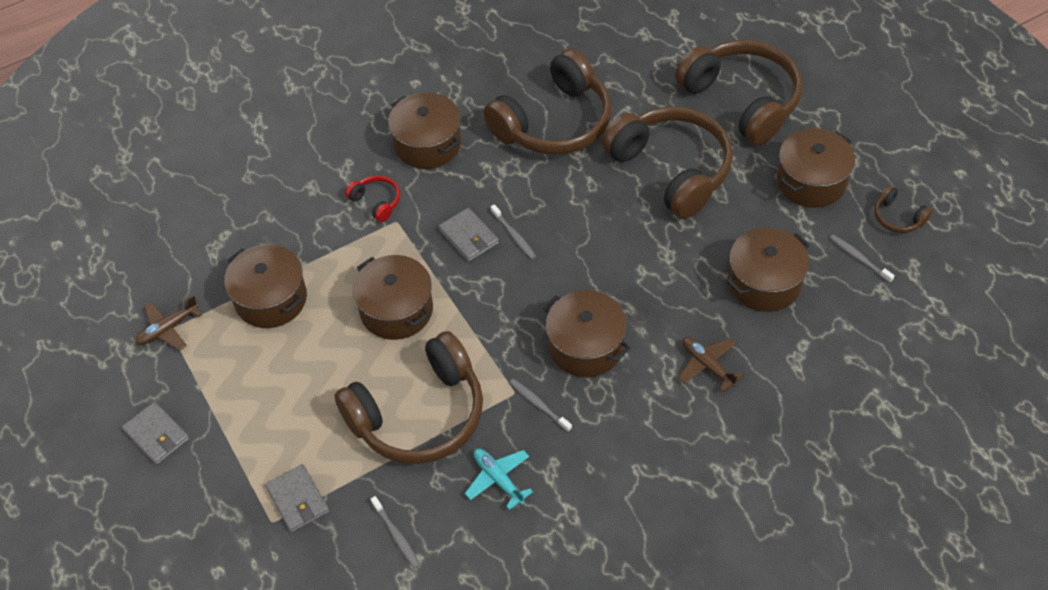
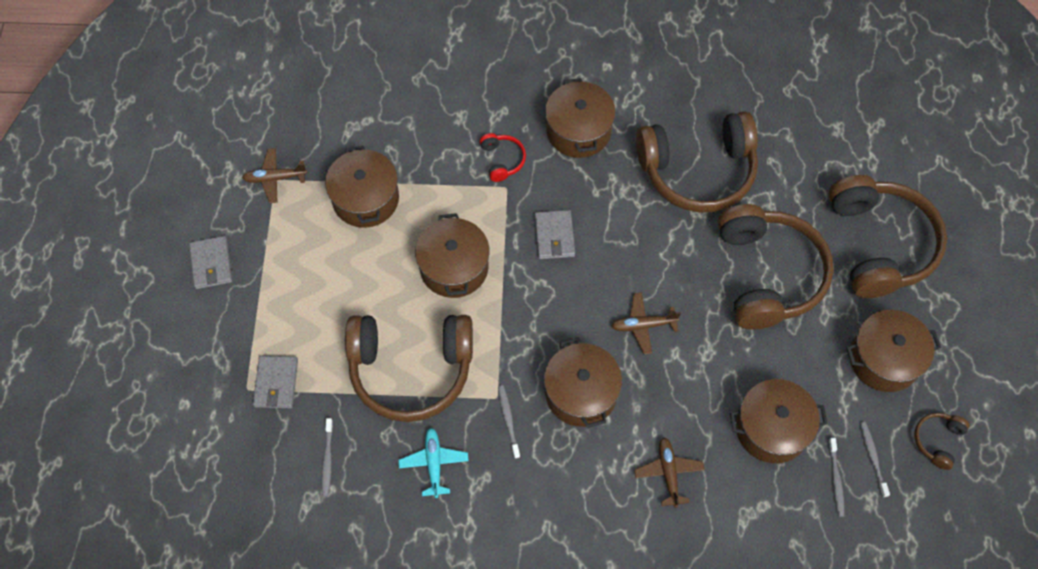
camera: 30 degrees right, 10 degrees up
grey toothbrush [491,204,536,260] -> grey toothbrush moved to [828,438,845,517]
brown headphones [874,185,932,233] -> brown headphones turned 45 degrees clockwise [914,413,970,470]
none -> brown plane [611,293,681,354]

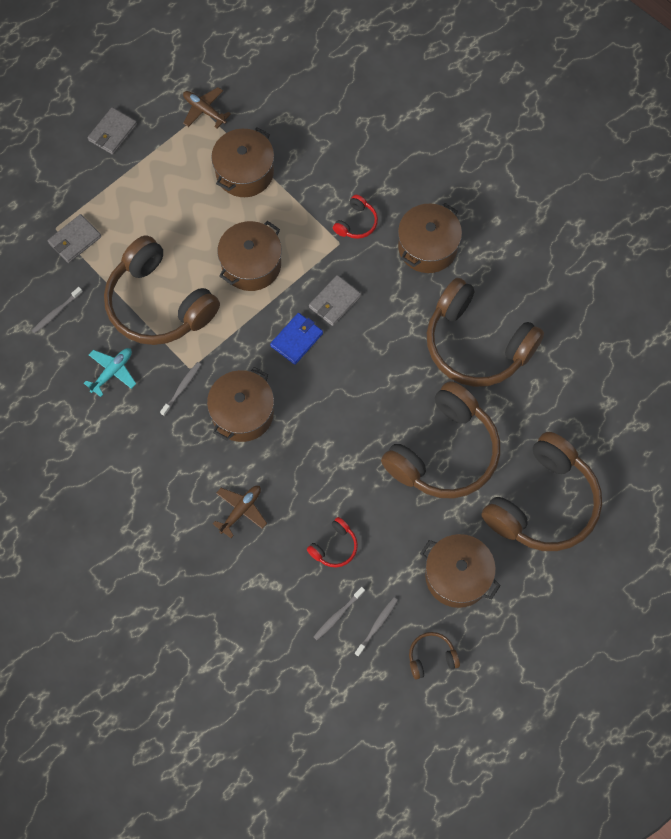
camera: 45 degrees right, 5 degrees up
brown plane [611,293,681,354] -> none
brown pot [730,379,828,463] -> red headphones [307,517,358,568]
none -> blue wallet [270,313,323,365]

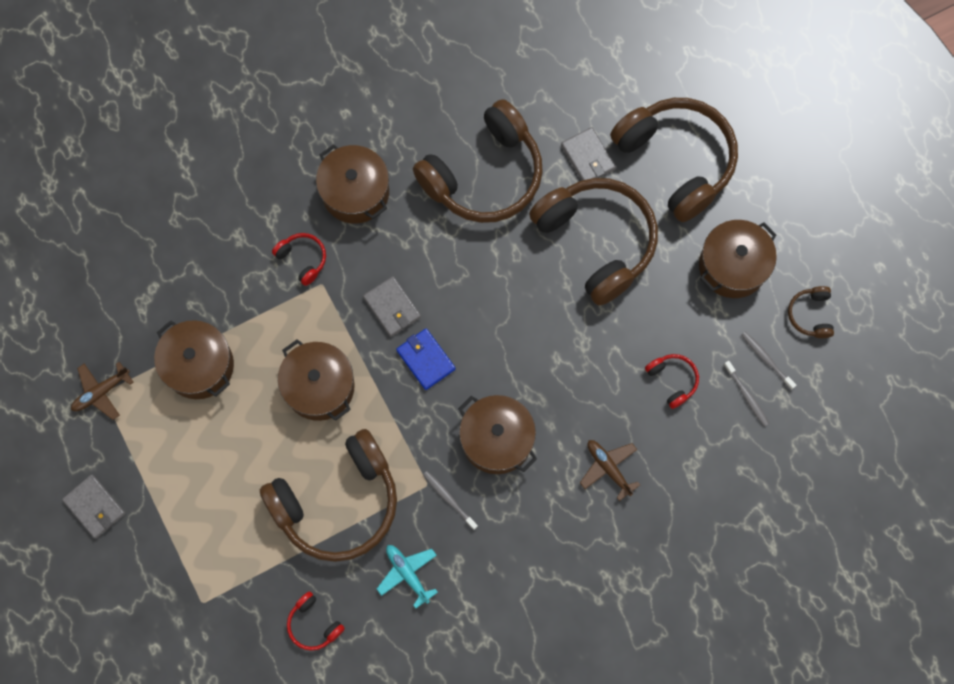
camera: 75 degrees left, 5 degrees up
grey toothbrush [32,287,82,333] -> red headphones [287,591,345,651]
grey wallet [48,214,101,263] -> grey wallet moved to [561,127,616,181]

